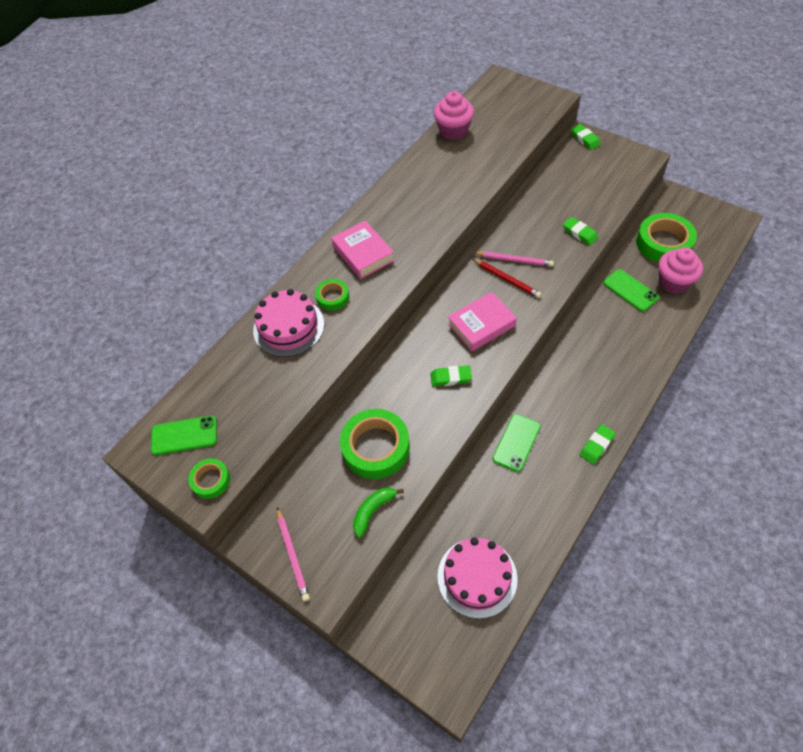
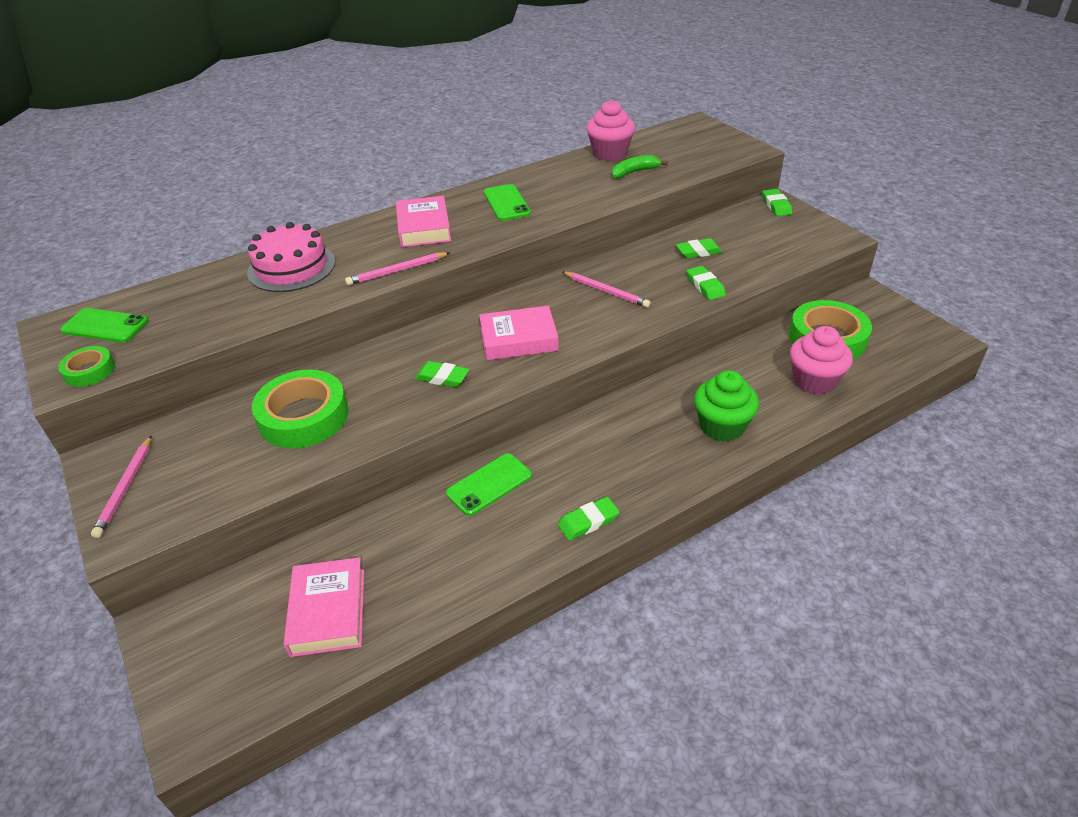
camera: 20 degrees right, 15 degrees down
green tape [315,279,349,311] -> none
green banana [353,487,404,538] -> green banana moved to [612,155,668,179]
pink cake [437,537,518,619] -> pink book [284,557,364,657]
red pencil [473,259,541,298] -> none
green phone [603,269,659,312] -> green phone moved to [484,184,531,221]
none -> pink pencil [345,252,450,286]
none -> green eraser [676,238,722,259]
none -> green cupcake [694,370,759,442]

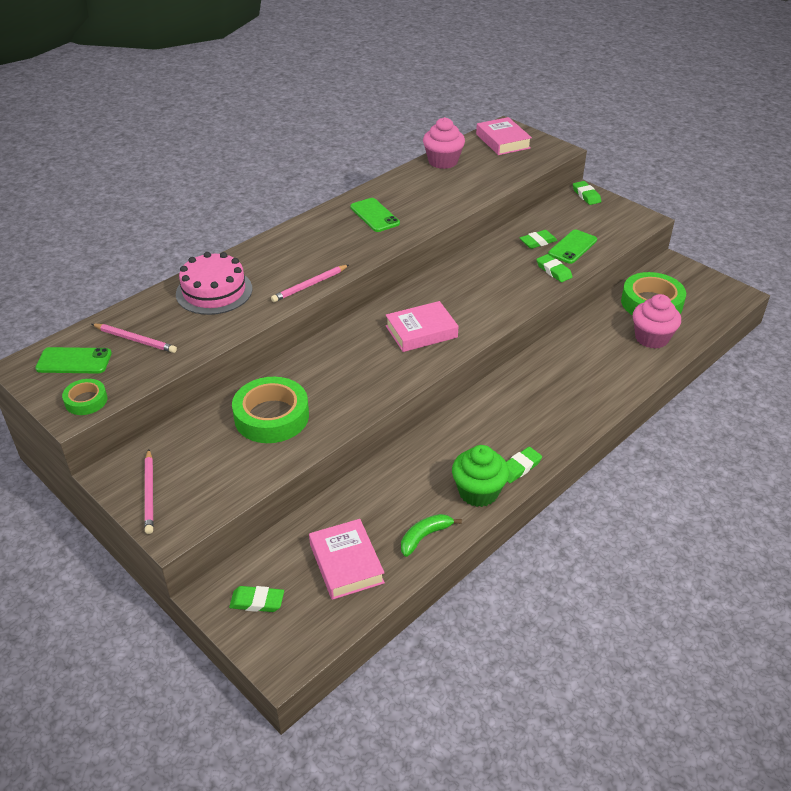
camera: 15 degrees left, 0 degrees up
pink book [396,196,451,247] -> pink book moved to [476,117,532,155]
green eraser [415,361,470,387] -> green eraser moved to [229,586,284,612]
green phone [446,453,532,516] -> green phone moved to [548,230,597,264]
pink pencil [562,271,650,308] -> pink pencil moved to [92,324,177,353]
green banana [612,155,668,179] -> green banana moved to [401,514,462,557]
green cupcake [694,370,759,442] -> green cupcake moved to [452,445,509,507]

